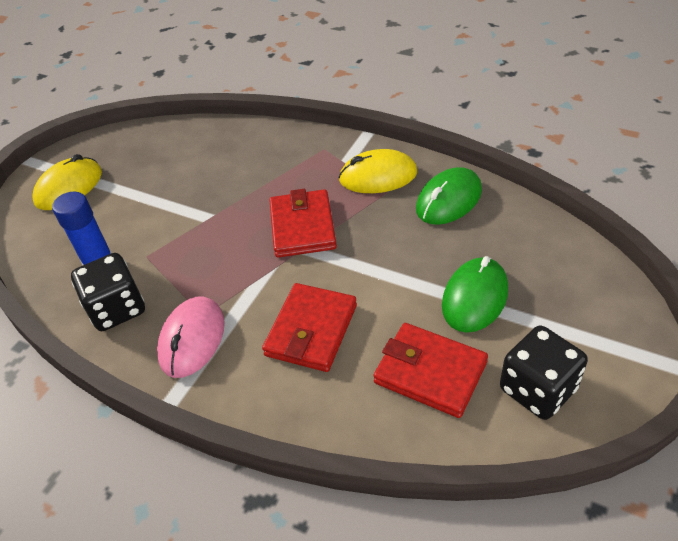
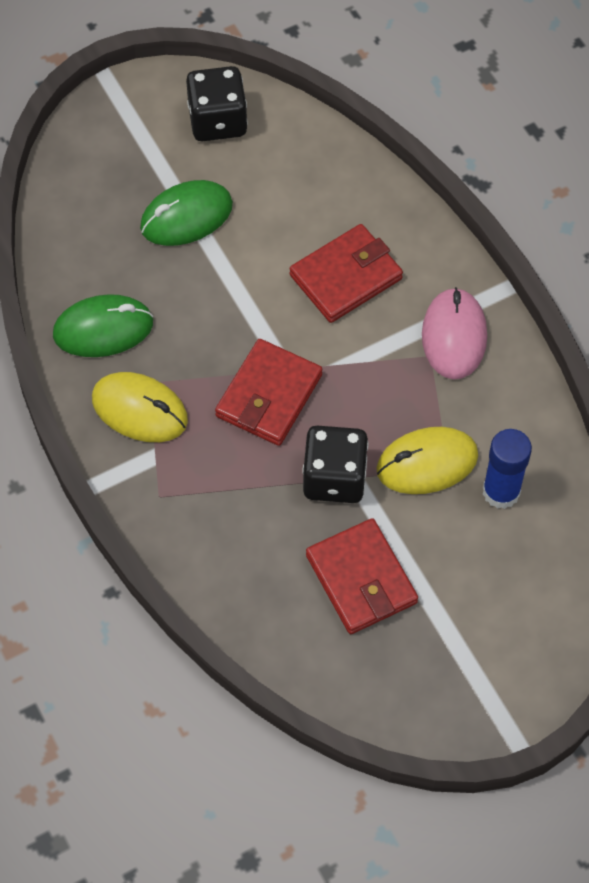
camera: 150 degrees left, 15 degrees up
yellow mouse [32,154,102,210] -> yellow mouse moved to [376,427,478,494]
black dice [71,253,145,331] -> black dice moved to [302,426,368,503]
pink mouse [157,296,225,378] -> pink mouse turned 45 degrees counterclockwise [422,287,487,379]
red wallet [373,323,488,418] -> red wallet moved to [306,518,418,634]

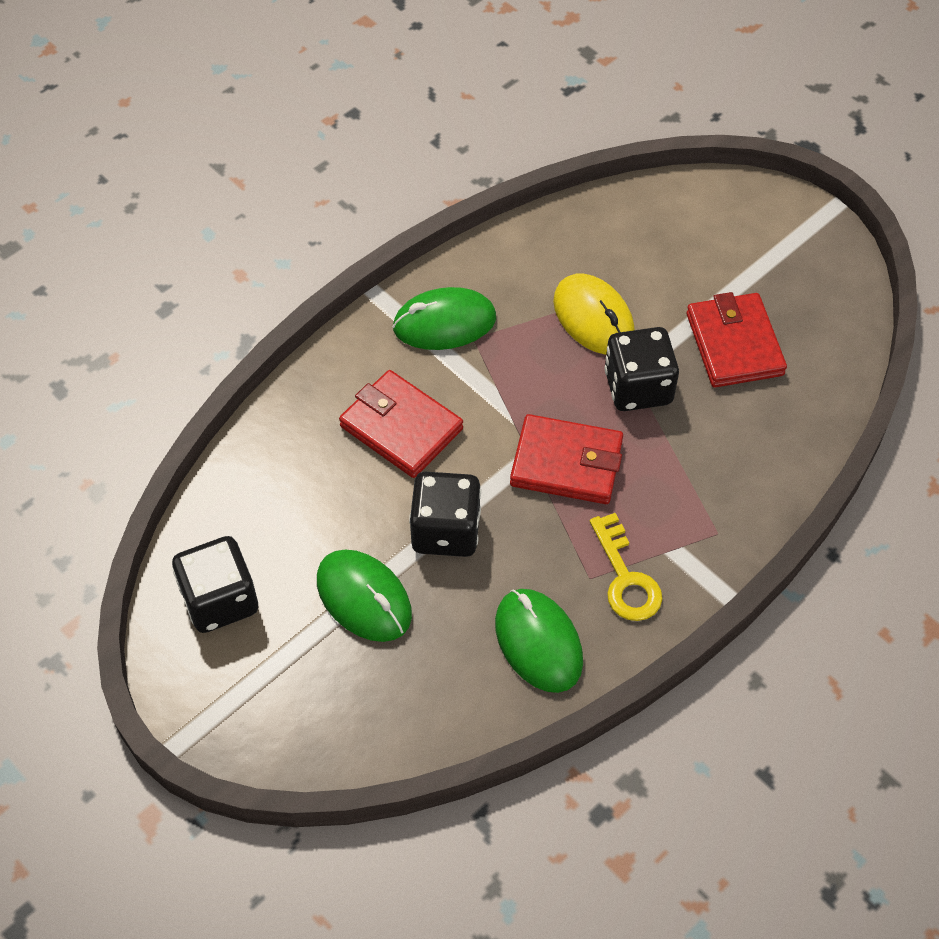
camera: 105 degrees left, 5 degrees down
yellow mouse [92,372,188,442] -> yellow key [590,513,663,621]
red wallet [306,518,418,634] -> red wallet turned 60 degrees counterclockwise [686,292,787,388]
pink mouse [422,287,487,379] -> green mouse [393,287,496,350]
blue glue stick [483,429,532,509] -> none
none -> black dice [409,472,481,557]

